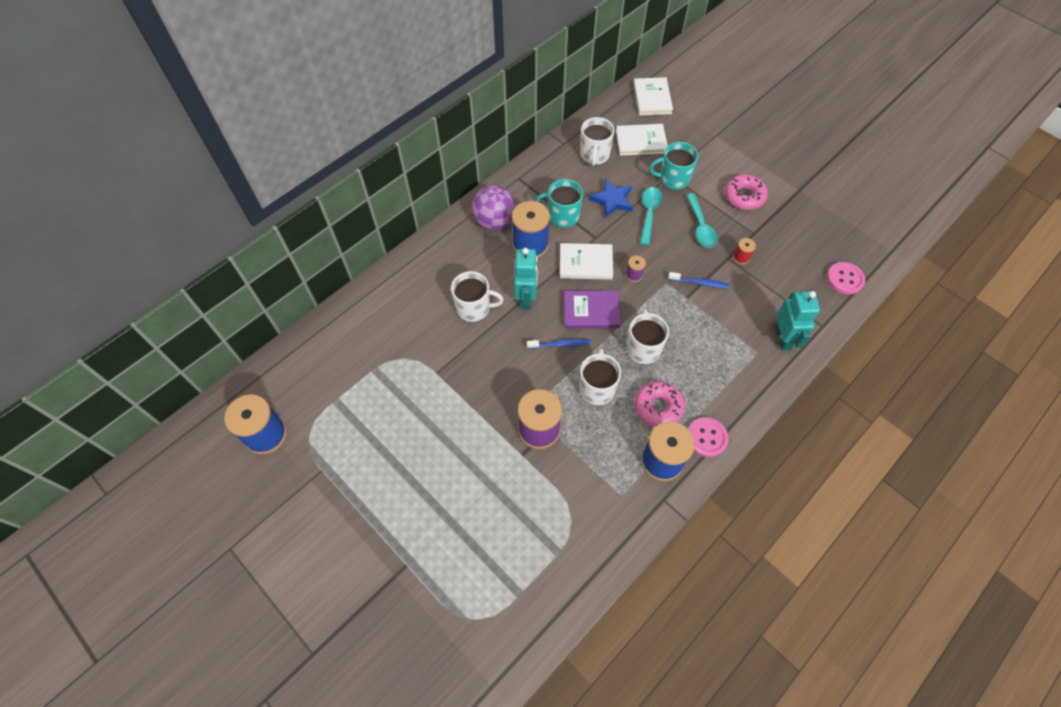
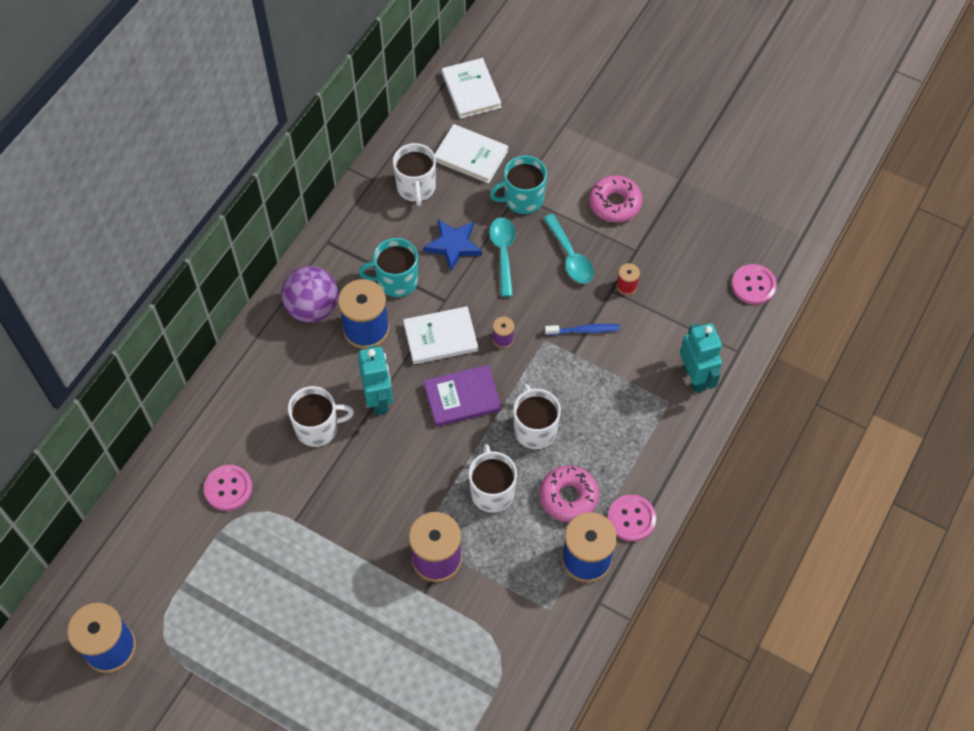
camera: 15 degrees left, 0 degrees up
blue toothbrush [527,339,591,349] -> none
white book [616,124,668,156] -> white book turned 45 degrees clockwise [435,124,508,183]
none -> pink button [204,465,252,511]

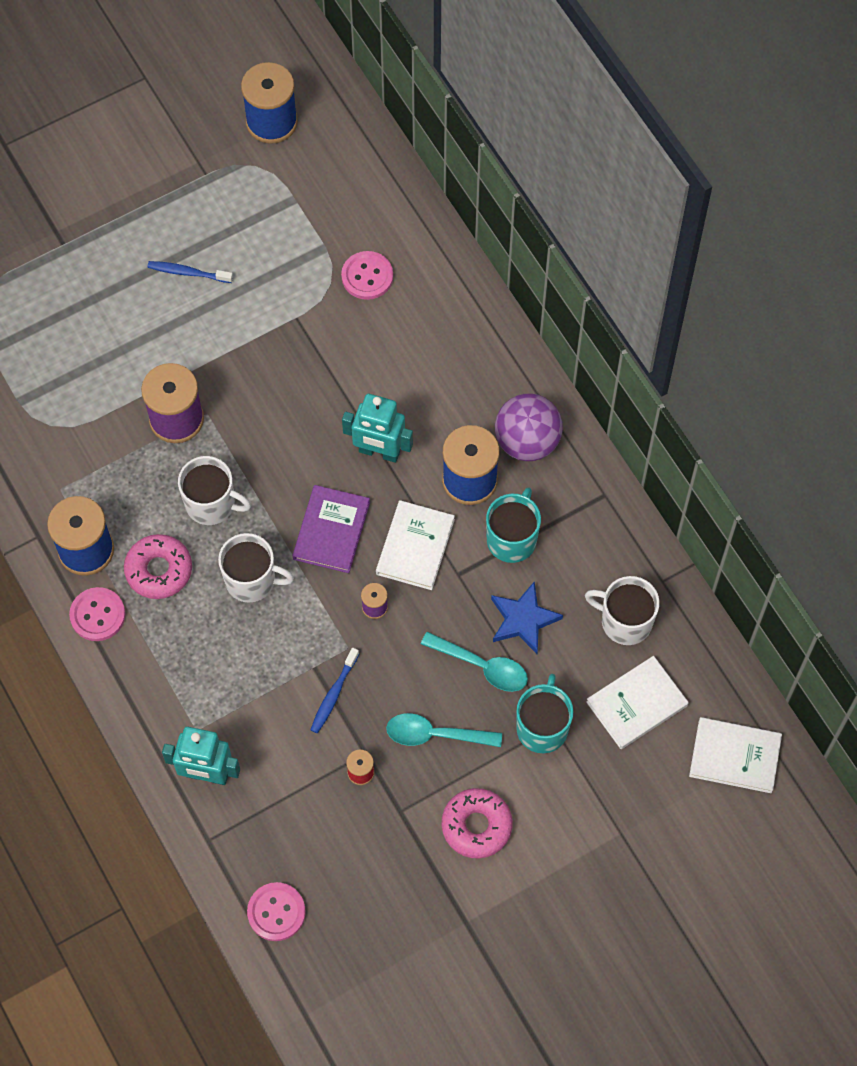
camera: 120 degrees right, 5 degrees up
white mug [288,386,354,447] -> none
none -> blue toothbrush [147,261,233,283]

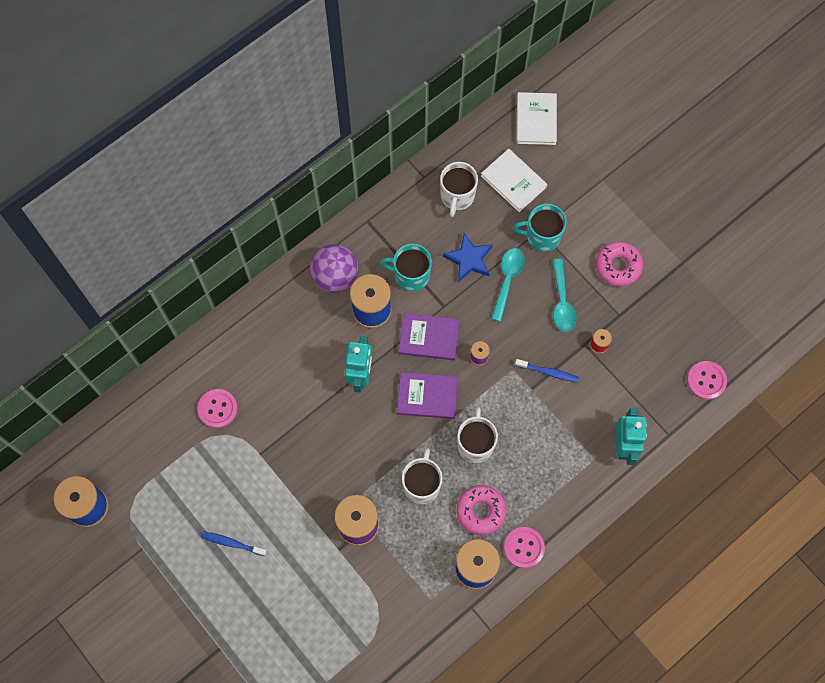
camera: 100 degrees left, 5 degrees up
blue toothbrush [147,261,233,283] -> blue toothbrush turned 105 degrees clockwise [201,531,267,556]
white book [376,500,455,590] -> purple book [399,313,460,360]

